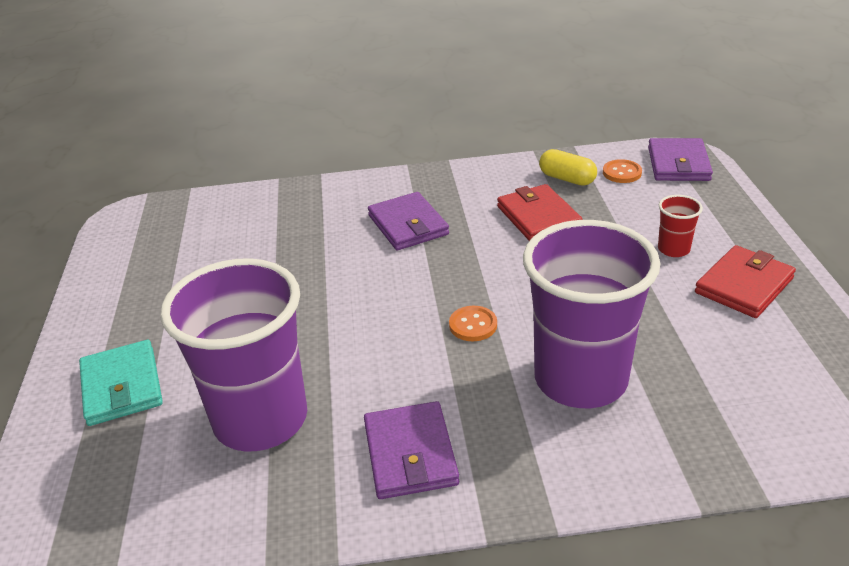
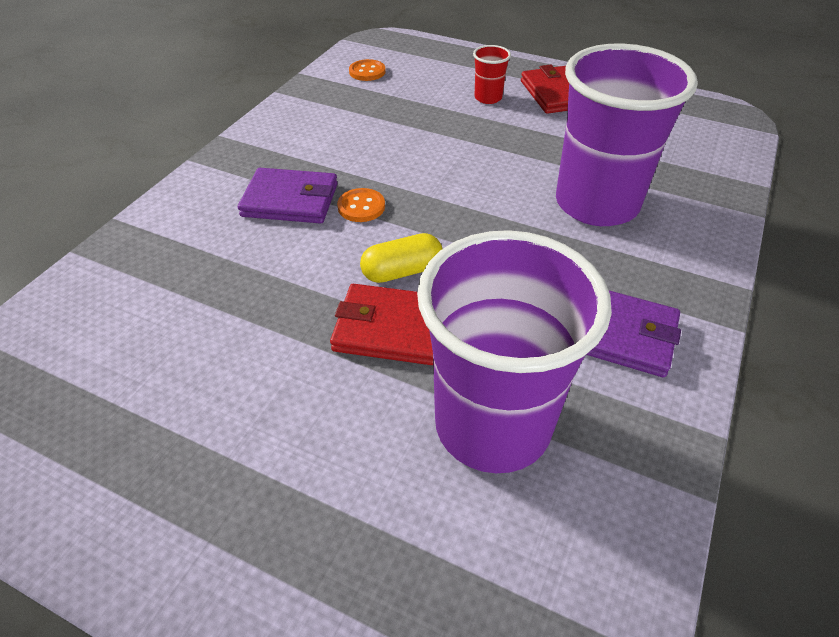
camera: 60 degrees left, 10 degrees up
turquoise wallet [79,340,163,426] -> none
orange button [449,306,497,341] -> orange button moved to [337,188,385,222]
red wallet [497,184,583,241] -> red wallet moved to [330,284,433,365]
yellow capsule [539,149,597,186] -> yellow capsule moved to [360,233,442,283]
purple wallet [648,138,713,181] -> none

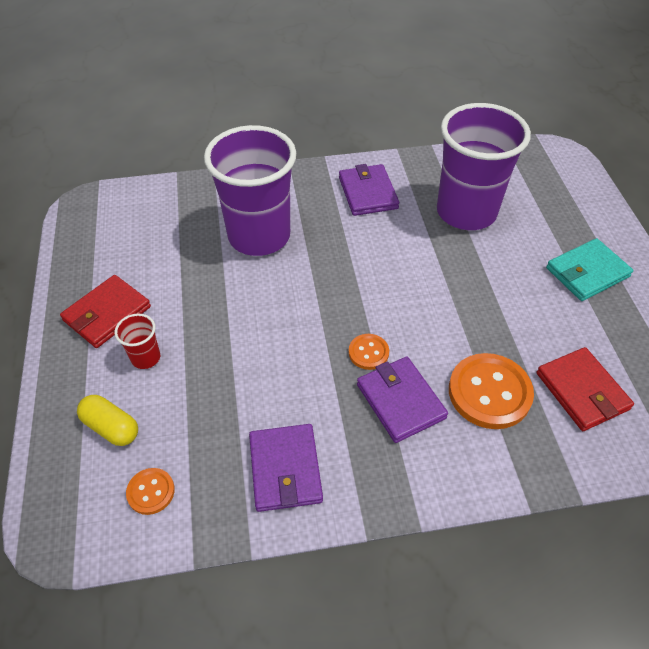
camera: 125 degrees left, 5 degrees up
red wallet [330,284,433,365] -> red wallet moved to [536,347,634,431]
yellow capsule [360,233,442,283] -> yellow capsule moved to [77,395,138,446]
none -> purple wallet [249,424,323,512]
none -> orange button [449,353,534,429]
none -> turquoise wallet [546,238,633,301]

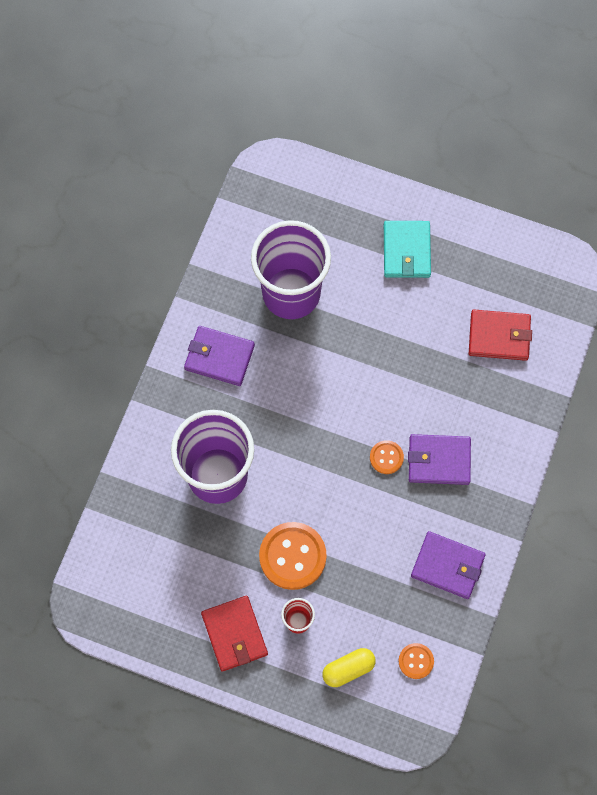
camera: 60 degrees left, 20 degrees up
orange button [449,353,534,429] -> orange button moved to [259,522,327,590]

